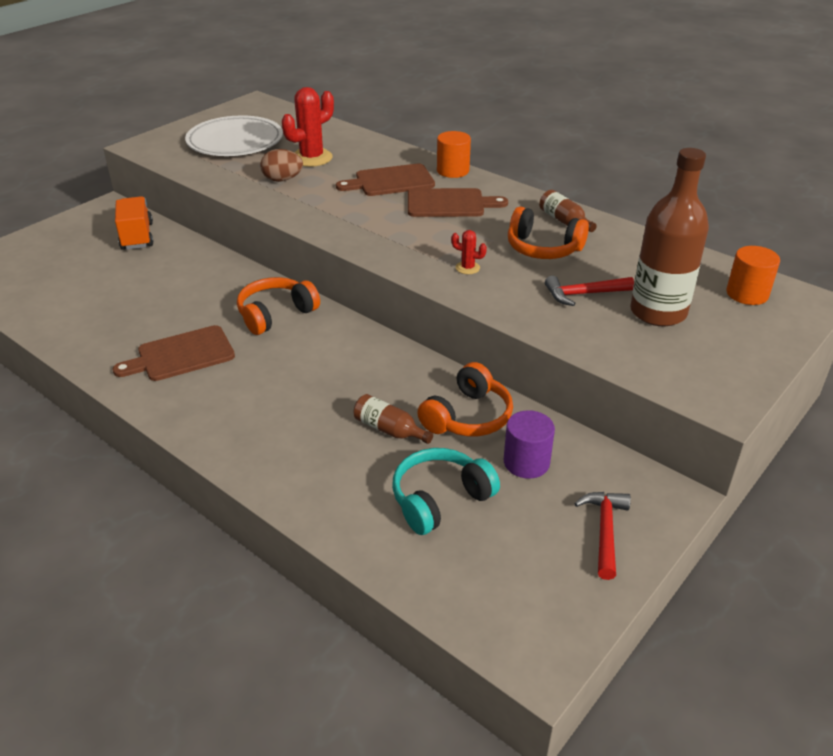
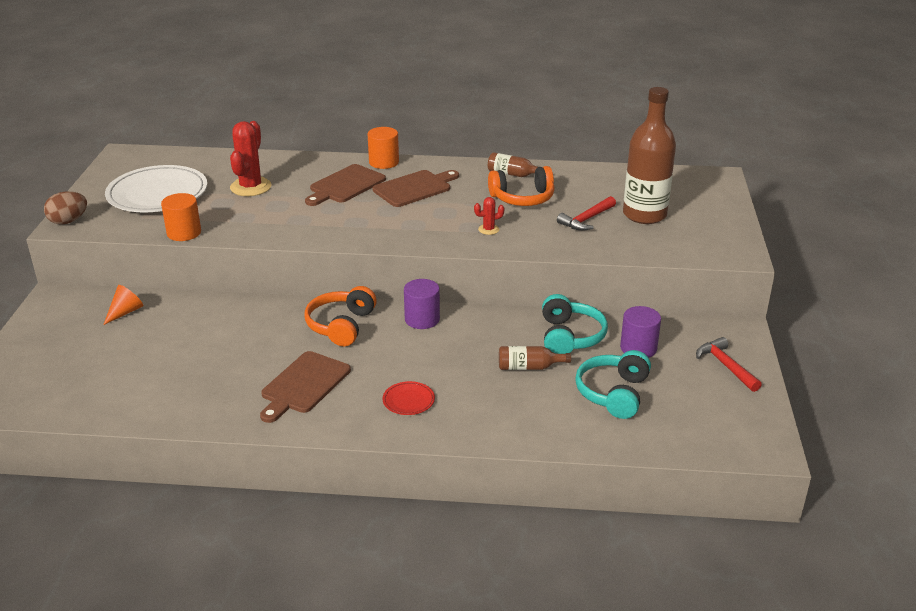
camera: 35 degrees left, 5 degrees down
orange truck [115,196,153,250] -> orange cone [103,285,143,325]
brown egg [260,149,303,182] -> brown egg moved to [44,191,87,225]
orange headphones [417,362,513,436] -> turquoise headphones [542,294,608,354]
orange cylinder [726,246,780,305] -> orange cylinder moved to [161,193,201,241]
none -> red plate [382,381,435,415]
none -> purple cylinder [404,279,440,329]

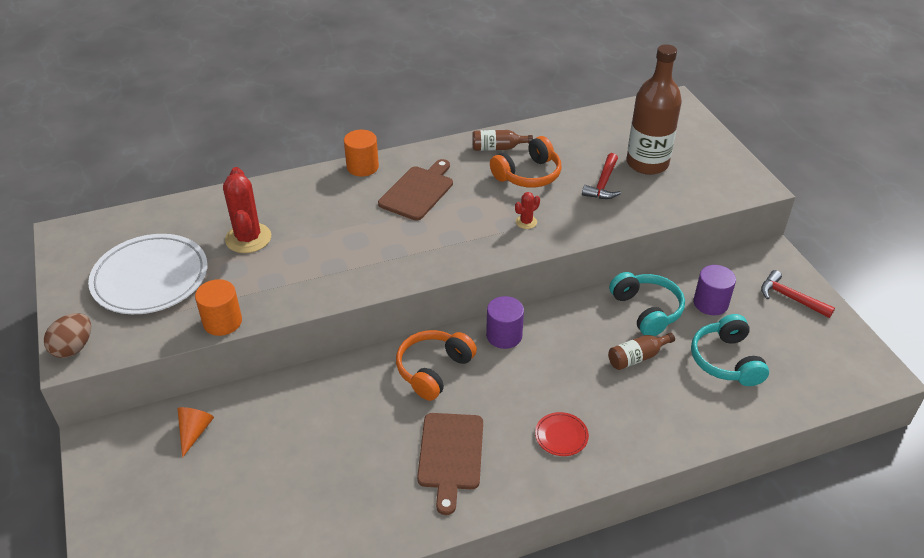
camera: 25 degrees left, 10 degrees up
brown cutting board [305,164,386,206] -> none
orange headphones [305,286,377,346] -> orange headphones turned 45 degrees clockwise [396,330,477,401]

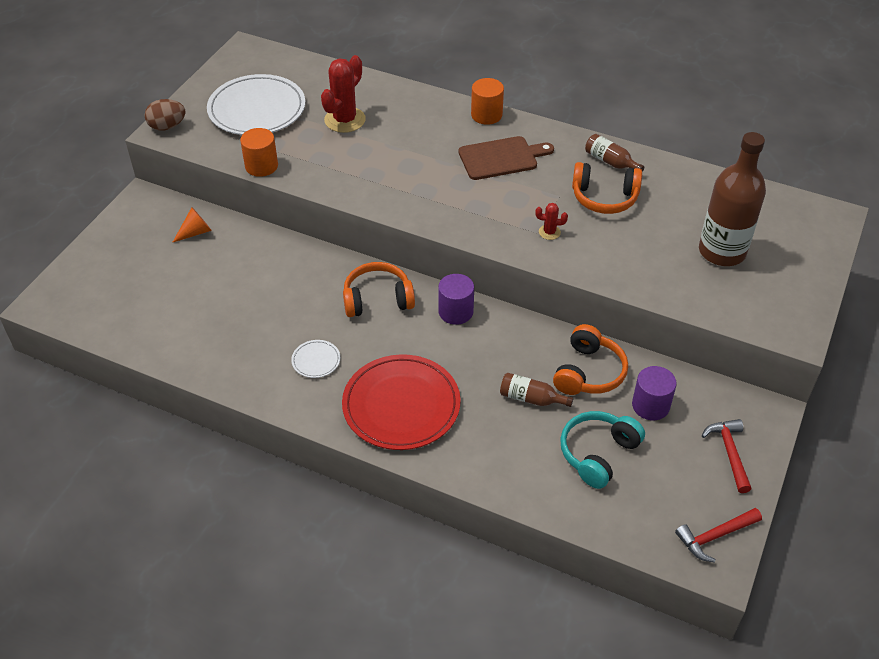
camera: 45 degrees right, 5 degrees up
brown cutting board [417,413,483,515] -> white plate [291,340,340,378]
red plate [535,412,589,456] -> red plate [342,354,461,450], size x2.33
red hammer [582,153,621,199] -> red hammer moved to [675,508,762,563]
turquoise headphones [609,272,685,336] -> orange headphones [553,324,628,395]

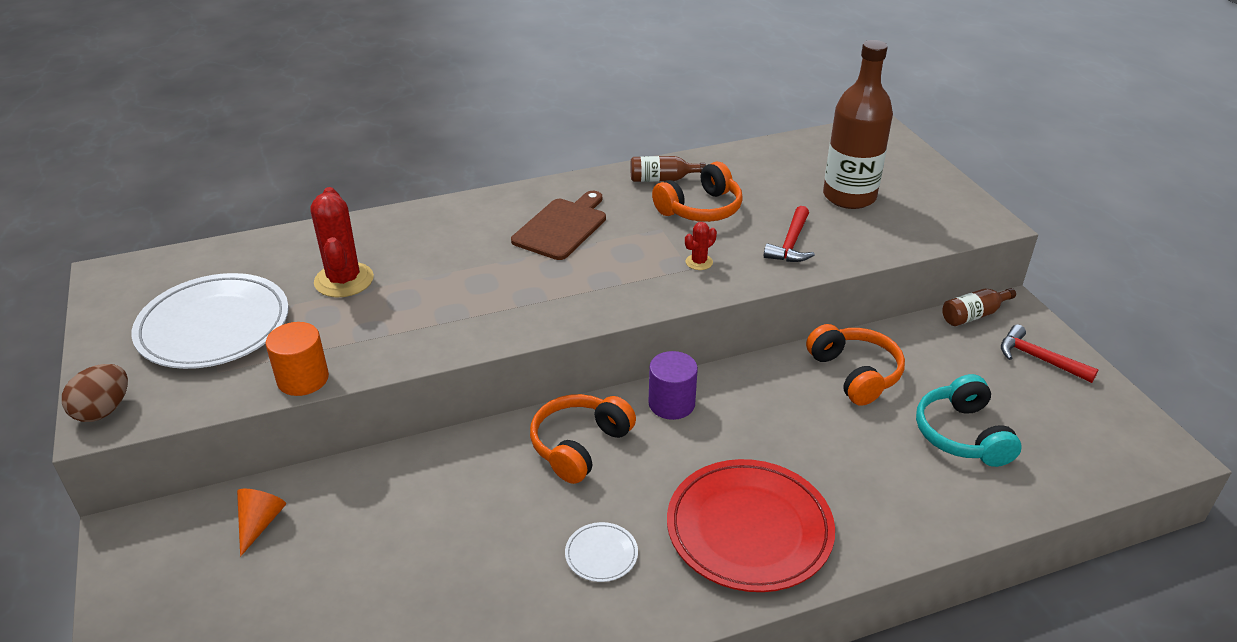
camera: 45 degrees left, 10 degrees down
orange cylinder [471,78,504,125] -> none
brown bottle [500,373,573,407] -> brown bottle moved to [942,288,1016,326]
purple cylinder [632,366,677,420] -> none
red hammer [675,508,762,563] -> red hammer moved to [764,206,815,262]

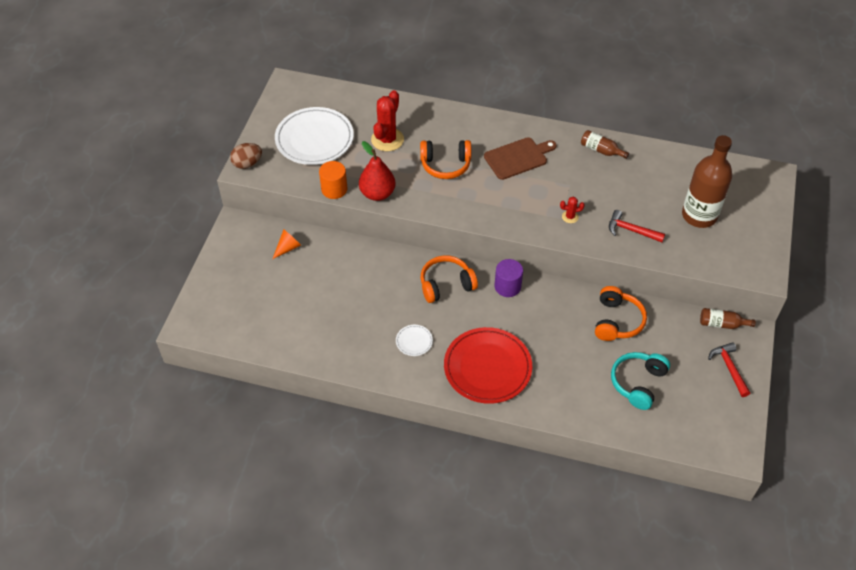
camera: 35 degrees right, 15 degrees up
orange headphones [652,162,743,222] -> orange headphones moved to [420,140,471,179]
red hammer [764,206,815,262] -> red hammer turned 60 degrees clockwise [609,210,665,242]
none -> red pear [359,141,396,201]

